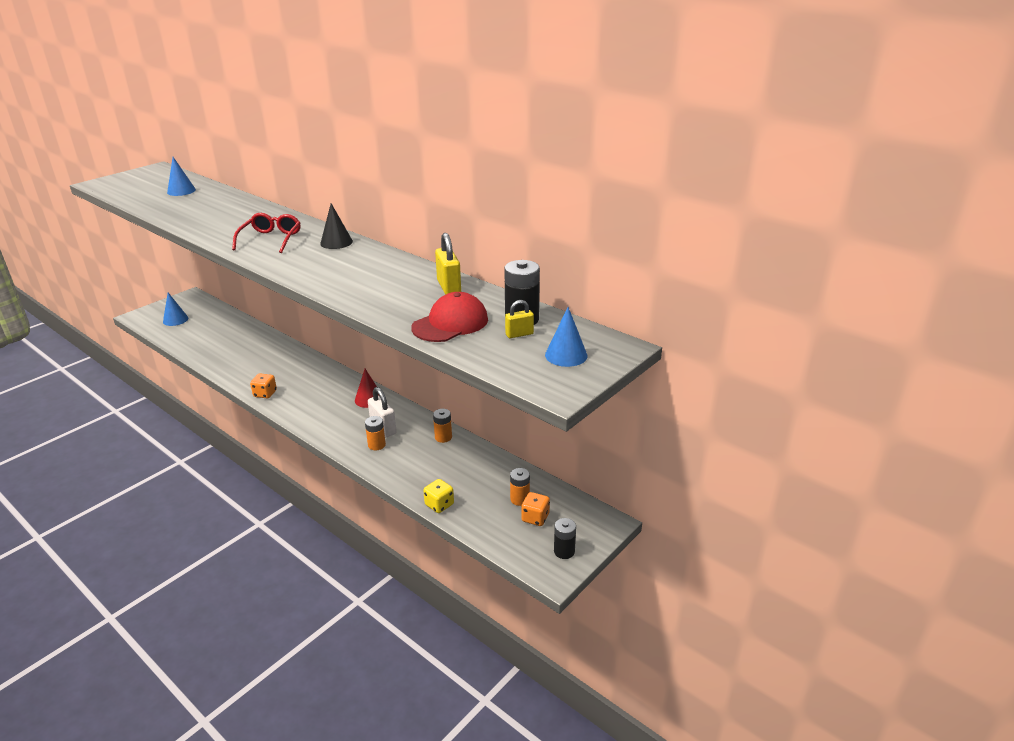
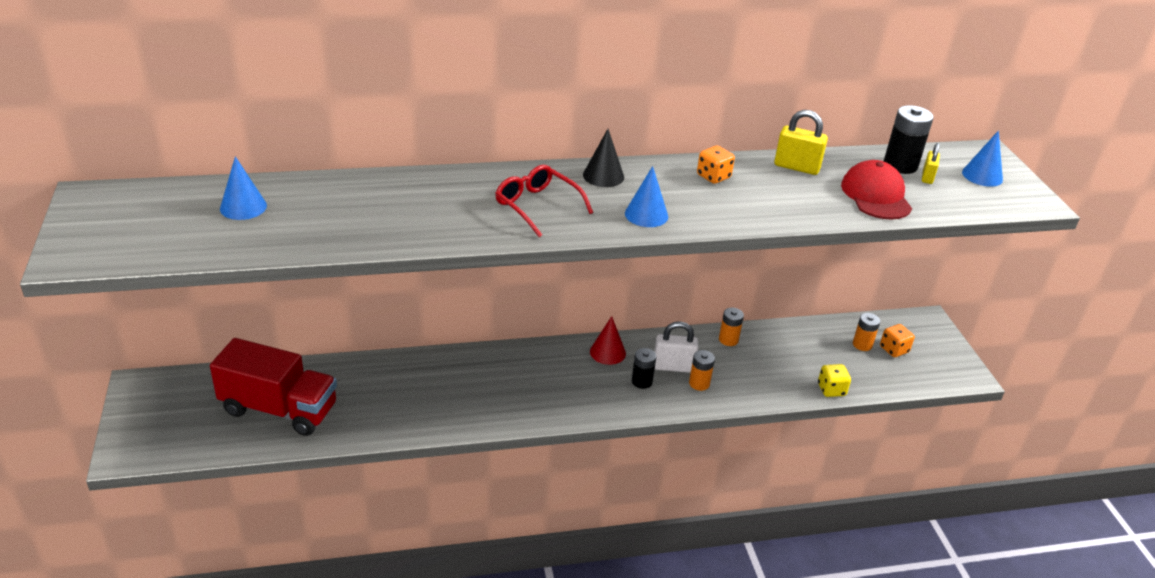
camera: 55 degrees left, 5 degrees up
blue cone [163,293,188,326] -> blue cone moved to [625,166,668,227]
orange dice [250,373,277,398] -> orange dice moved to [697,146,735,184]
black battery [554,518,576,559] -> black battery moved to [632,348,656,389]
none -> red truck [210,338,337,436]

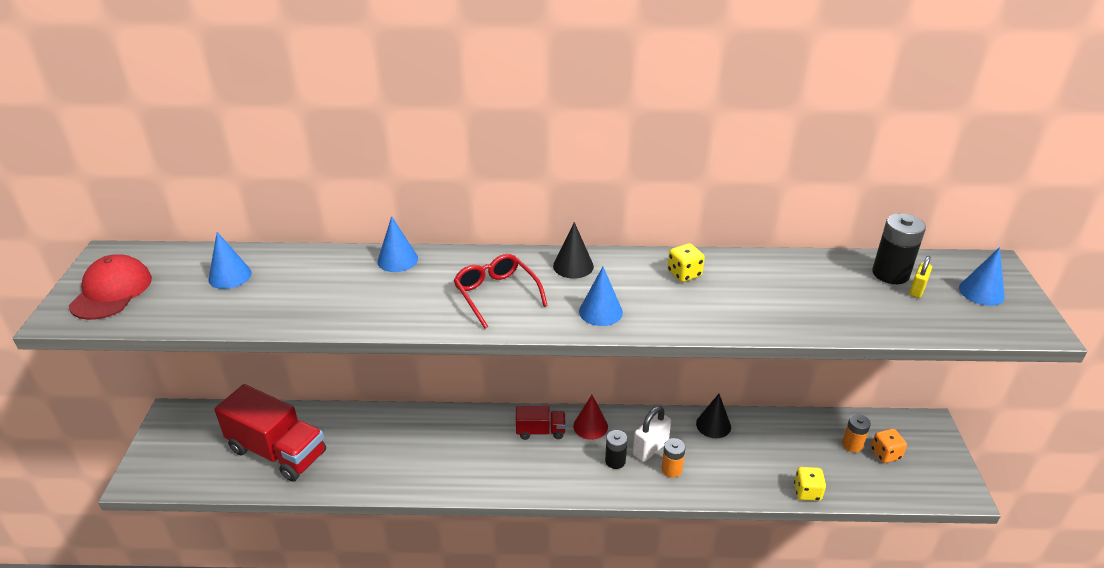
camera: 15 degrees right, 0 degrees up
white padlock [654,321,699,373] -> white padlock turned 60 degrees counterclockwise [633,406,671,462]
orange dice [697,146,735,184] -> yellow dice [667,243,705,282]
orange battery [719,308,744,346] -> black cone [696,394,731,438]
yellow padlock [774,110,828,175] -> none
red cap [841,160,912,220] -> red cap moved to [69,254,152,320]
none -> blue cone [377,216,418,272]
none -> red truck [516,406,566,440]

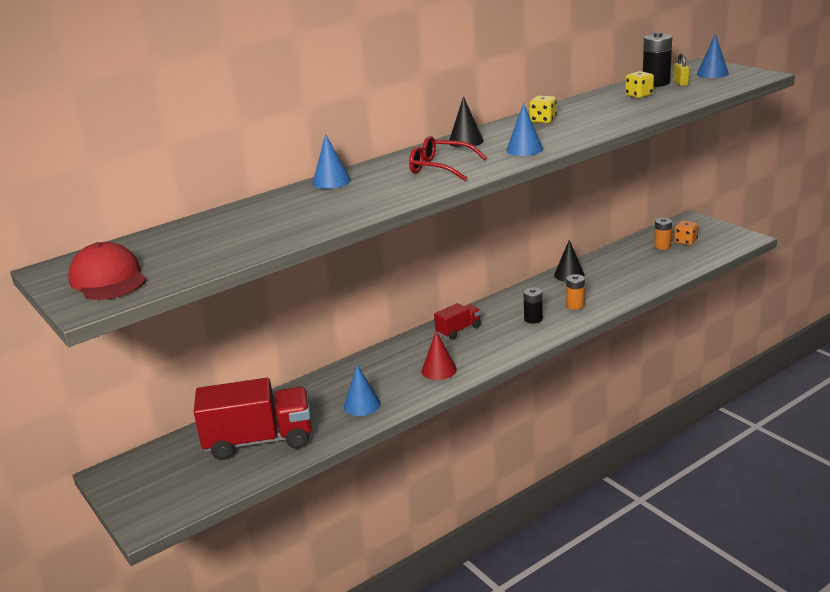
camera: 35 degrees left, 10 degrees down
blue cone [208,232,252,289] -> blue cone moved to [344,365,381,416]
red cone [573,395,608,440] -> red cone moved to [422,331,457,380]
white padlock [633,406,671,462] -> none
yellow dice [794,467,826,501] -> yellow dice moved to [625,71,654,98]

